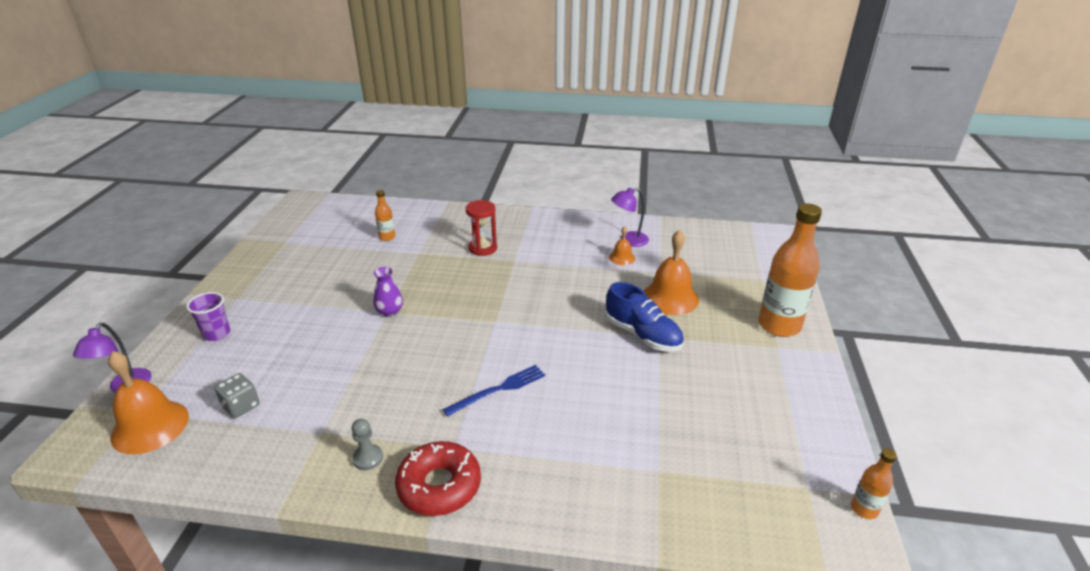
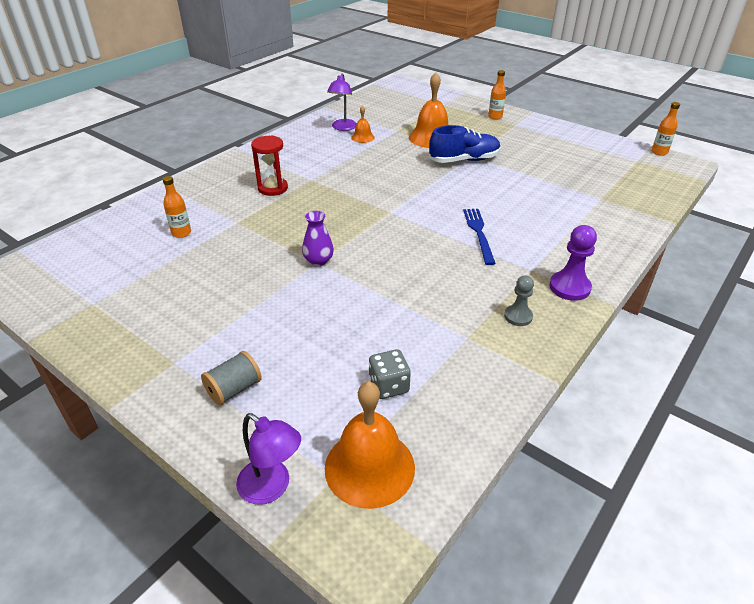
camera: 60 degrees left, 5 degrees up
purple cup [186,292,230,341] -> grey spool [201,351,262,405]
red donut [395,441,481,516] -> purple pawn [549,225,597,301]
orange bottle [759,203,822,337] -> orange bottle [488,70,506,120], size x0.46

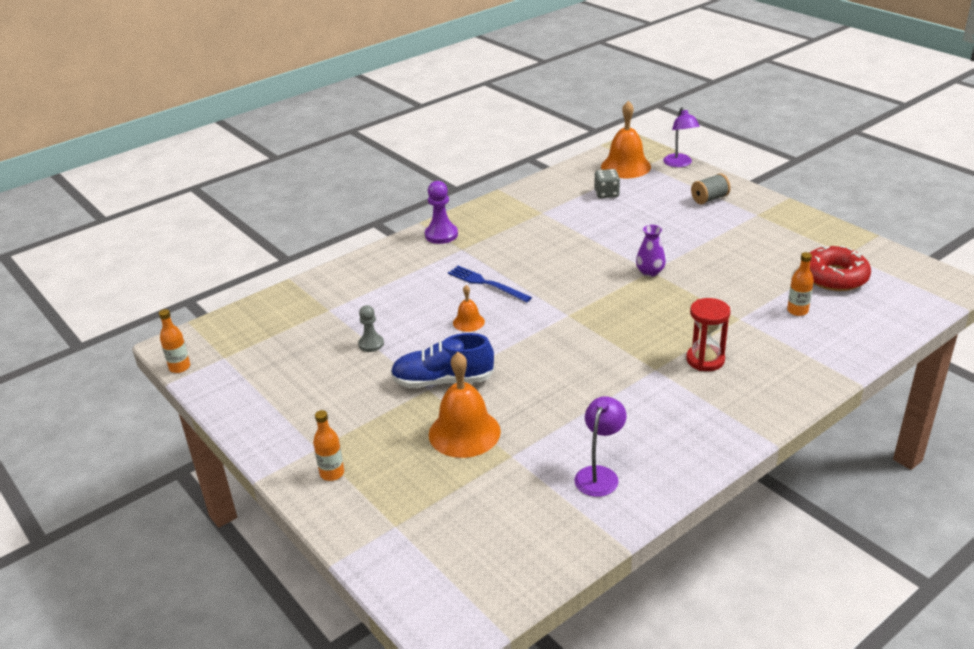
camera: 165 degrees left, 5 degrees down
purple lamp [236,413,301,505] -> purple lamp turned 150 degrees counterclockwise [663,107,700,167]
orange bell [351,105,375,143] -> orange bell moved to [453,285,485,332]
blue fork [463,209,496,265] -> blue fork turned 120 degrees clockwise [448,266,532,303]
grey pawn [504,276,534,326] -> grey pawn moved to [358,305,384,352]
none -> red donut [809,245,871,291]

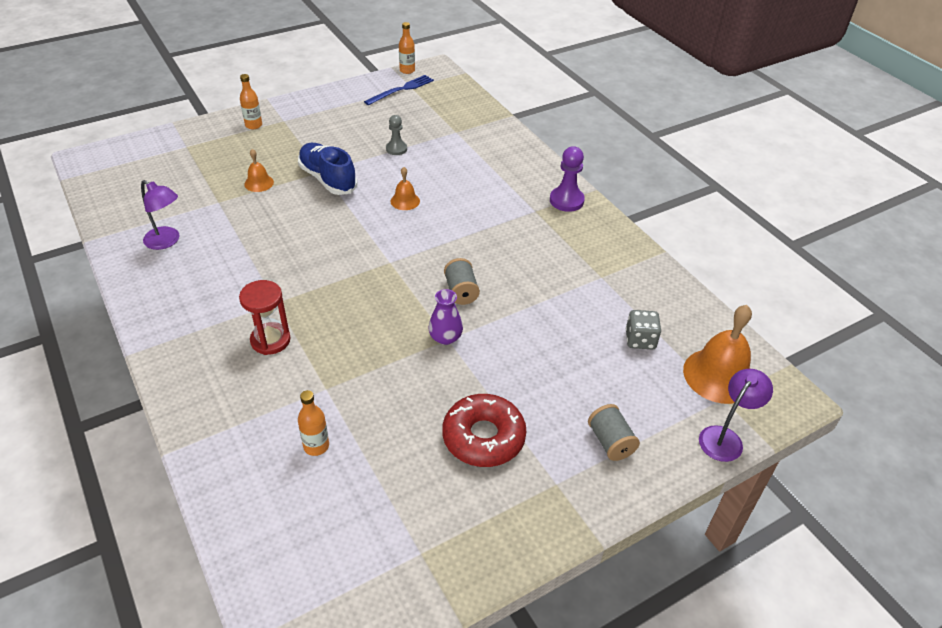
camera: 95 degrees right, 10 degrees up
blue shoe [391,333,495,388] -> blue shoe turned 45 degrees counterclockwise [298,143,357,195]
orange bell [429,352,501,458] -> orange bell [244,149,274,192], size x0.51
blue fork [448,266,532,303] -> blue fork moved to [364,75,434,105]
purple lamp [663,107,700,167] -> purple lamp turned 135 degrees clockwise [699,369,773,462]
red donut [809,245,871,291] -> red donut moved to [442,394,526,467]
none -> grey spool [444,258,480,305]

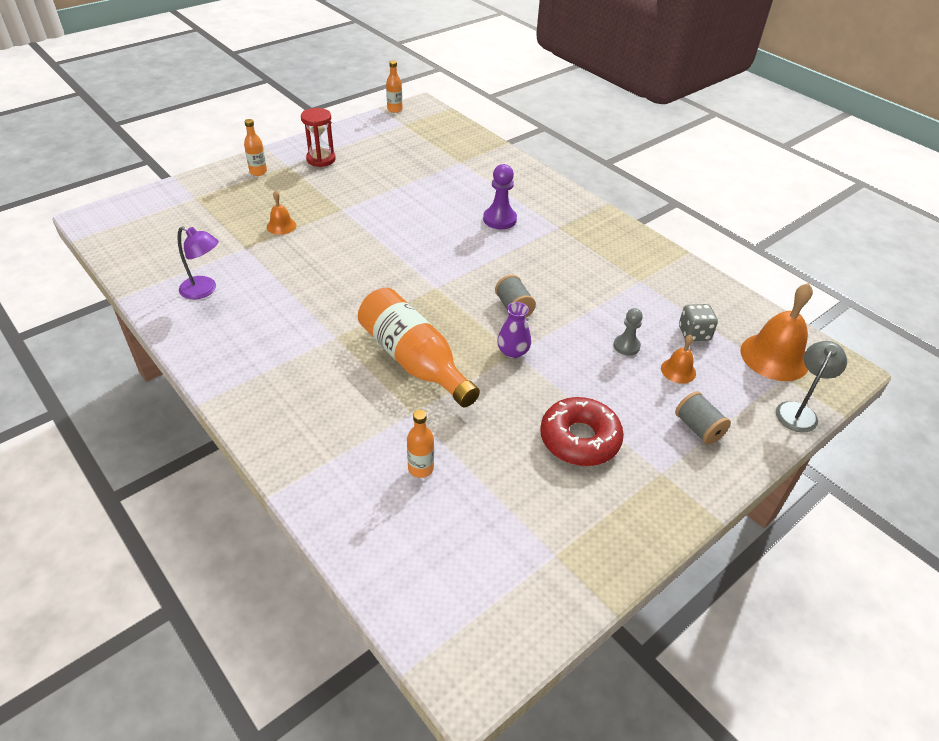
camera: 10 degrees left, 0 degrees up
red hourglass [239,280,291,355] -> red hourglass moved to [301,108,336,167]
blue shoe [298,143,357,195] -> none
blue fork [364,75,434,105] -> none
grey pawn [386,115,407,155] -> grey pawn moved to [613,308,643,356]
orange bell [391,167,420,210] -> orange bell moved to [661,335,696,384]
purple pawn [550,146,585,212] -> purple pawn moved to [483,164,517,229]
purple lamp [699,369,773,462] -> grey lamp [776,341,847,433]
none -> orange bottle [358,288,480,407]

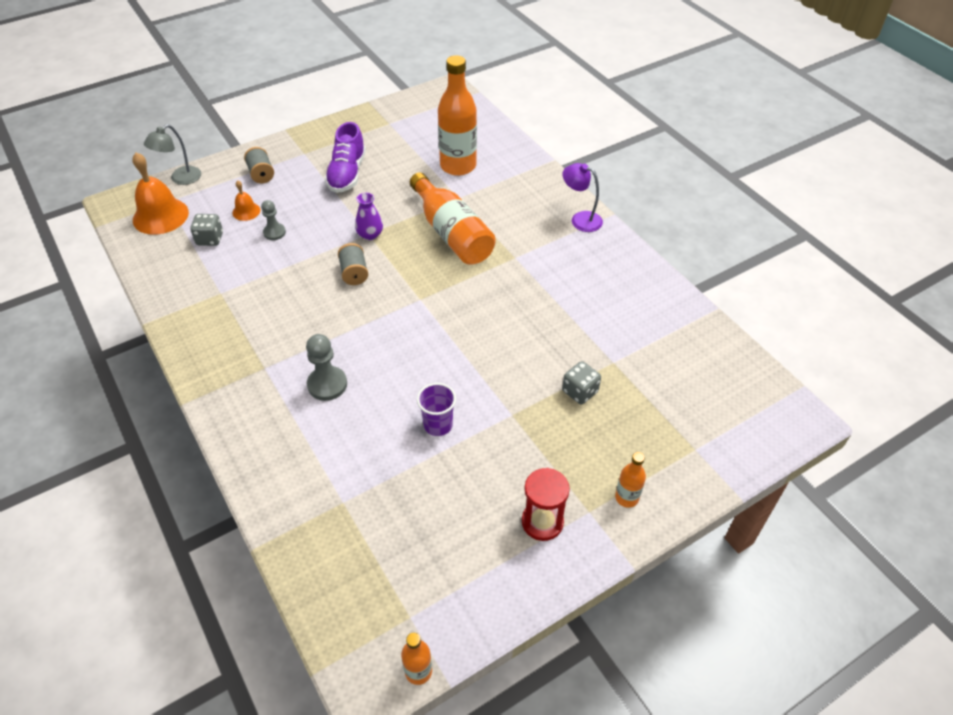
camera: 170 degrees left, 5 degrees up
purple lamp [178,226,218,299] -> purple lamp moved to [562,163,603,232]
orange bell [267,190,296,235] -> grey dice [562,361,601,405]
orange bottle [407,410,434,478] -> orange bottle [438,55,477,176], size x2.15
purple pawn [483,164,517,229] -> grey pawn [306,334,347,401]
red donut [540,397,624,466] -> purple shoe [325,122,366,193]
none -> purple cup [417,383,456,436]

